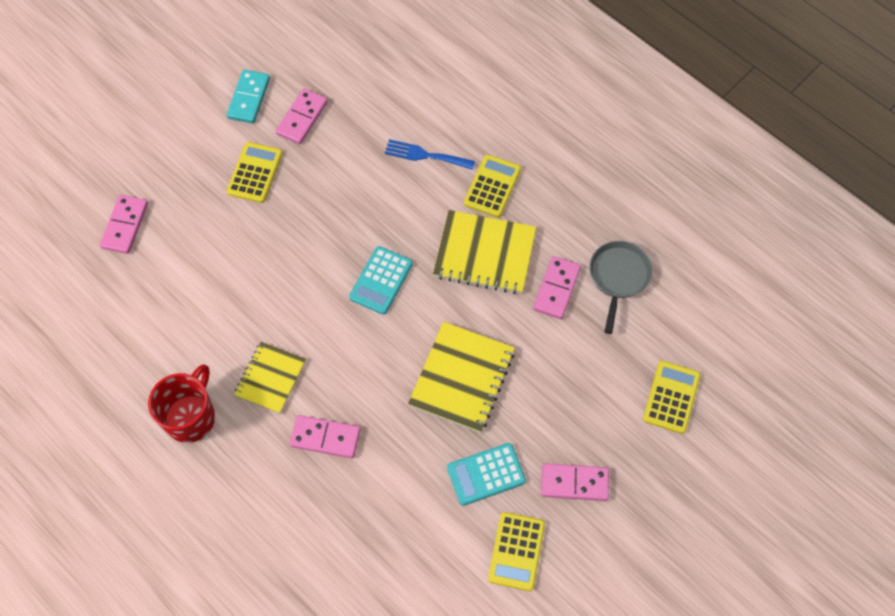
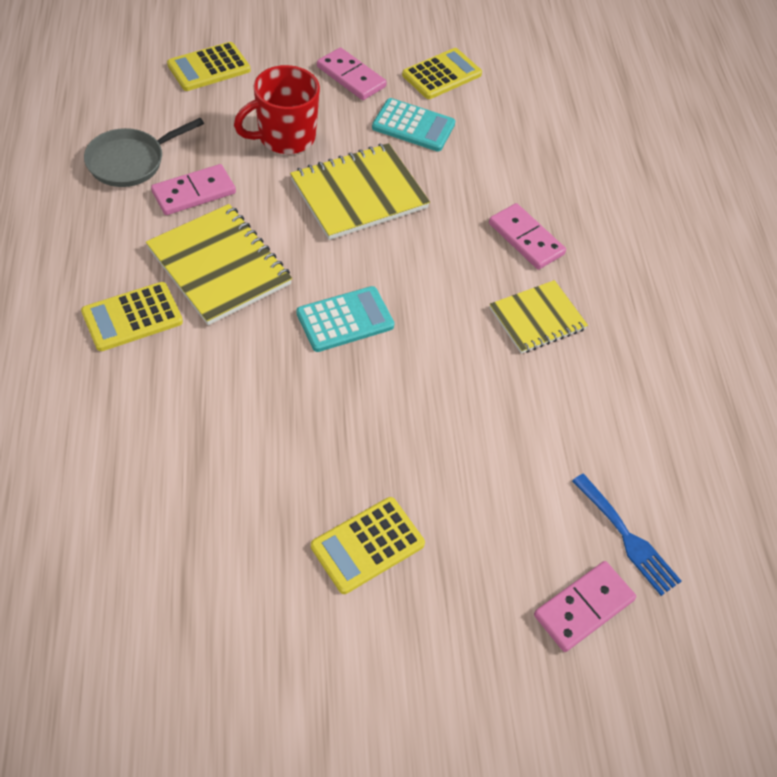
camera: 145 degrees left, 10 degrees down
red mug [148,364,215,443] -> red mug moved to [234,65,320,154]
turquoise domino [227,70,270,123] -> none
pink domino [276,89,328,144] -> none
blue fork [385,139,475,170] -> blue fork moved to [572,474,681,596]

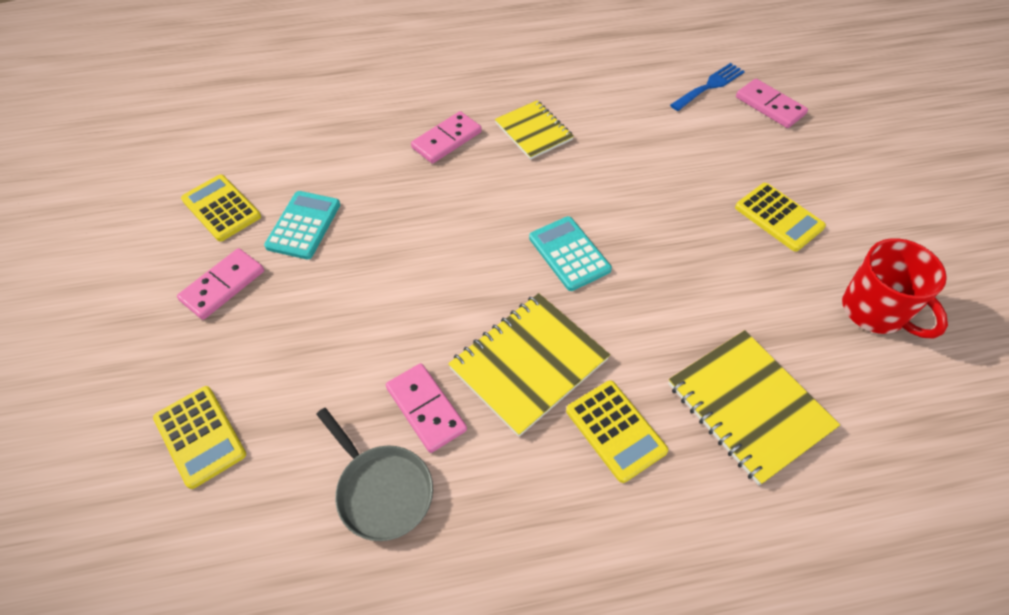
camera: 90 degrees left, 0 degrees up
red mug [234,65,320,154] -> red mug moved to [842,238,948,339]
yellow notebook [290,143,430,240] -> yellow notebook moved to [668,330,840,485]

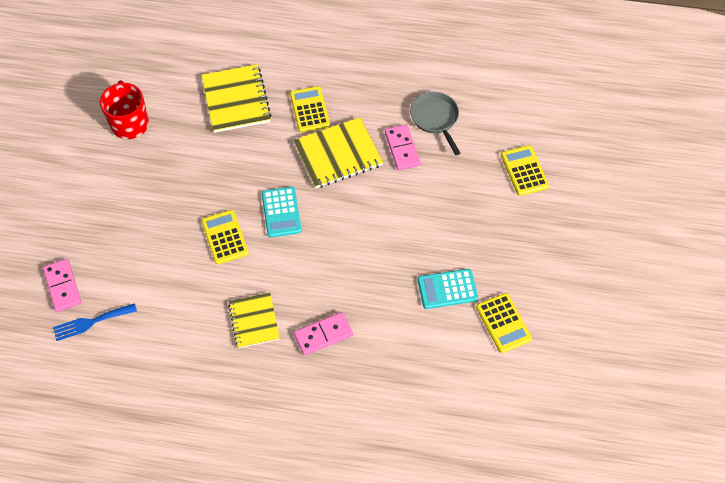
camera: 160 degrees left, 5 degrees up
pink domino [177,248,264,320] -> none
turquoise calculator [264,191,340,259] -> turquoise calculator turned 45 degrees clockwise [418,269,478,309]
yellow calculator [735,183,826,252] -> yellow calculator moved to [201,210,249,264]

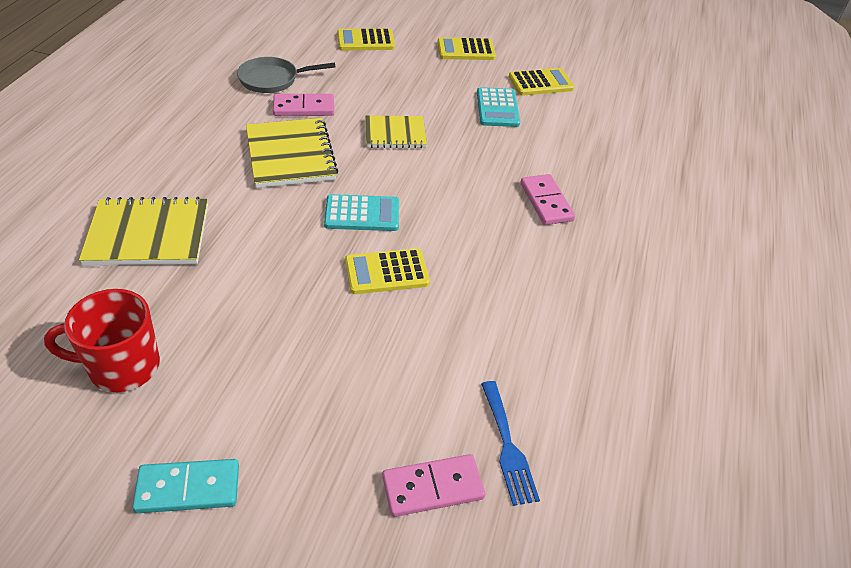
camera: 85 degrees left, 15 degrees down
yellow notebook [228,293,280,348] -> yellow notebook moved to [365,116,427,148]
yellow calculator [290,86,330,133] -> yellow calculator moved to [437,37,496,60]
none -> turquoise domino [132,459,239,513]

